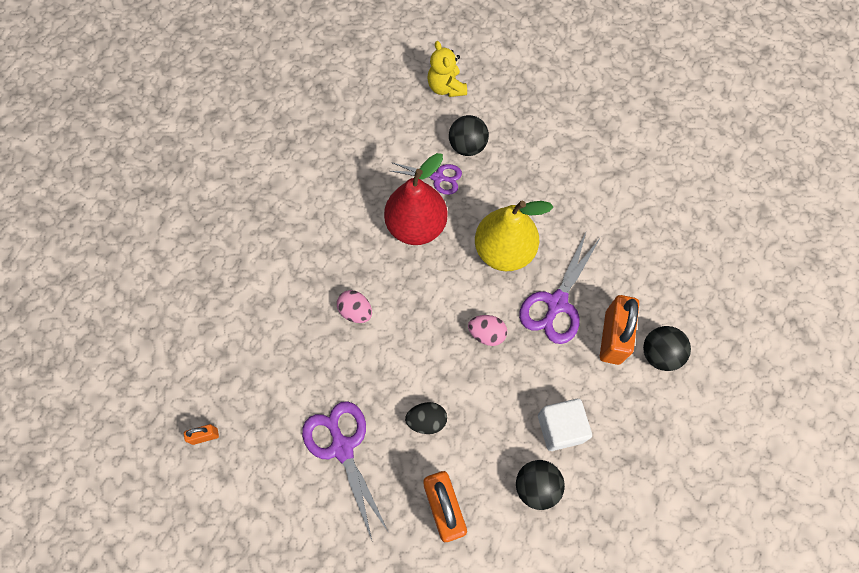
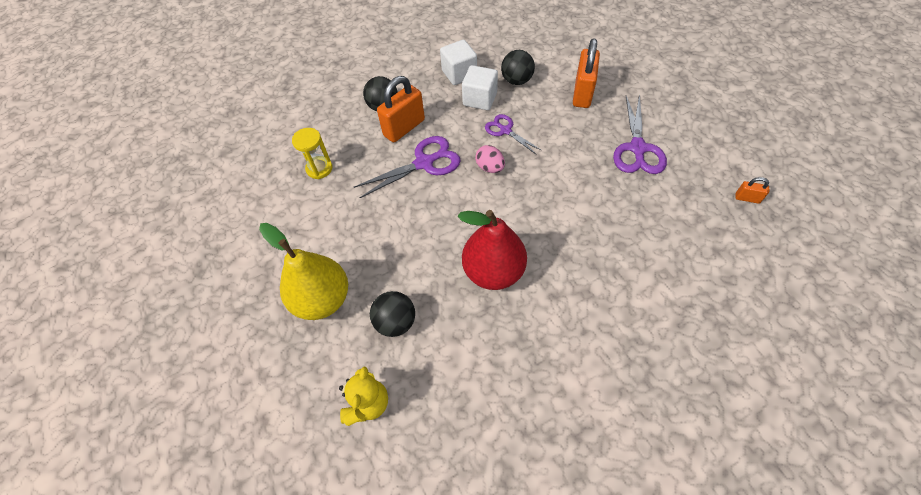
camera: 145 degrees left, 10 degrees down
pink egg [337,290,372,323] -> none
purple scissors [391,163,462,195] -> purple scissors moved to [485,114,542,154]
black egg [405,402,447,434] -> none
yellow pear [475,200,553,271] -> yellow pear moved to [259,223,348,320]
none -> yellow hourglass [292,128,333,179]
none -> white cube [440,40,477,85]

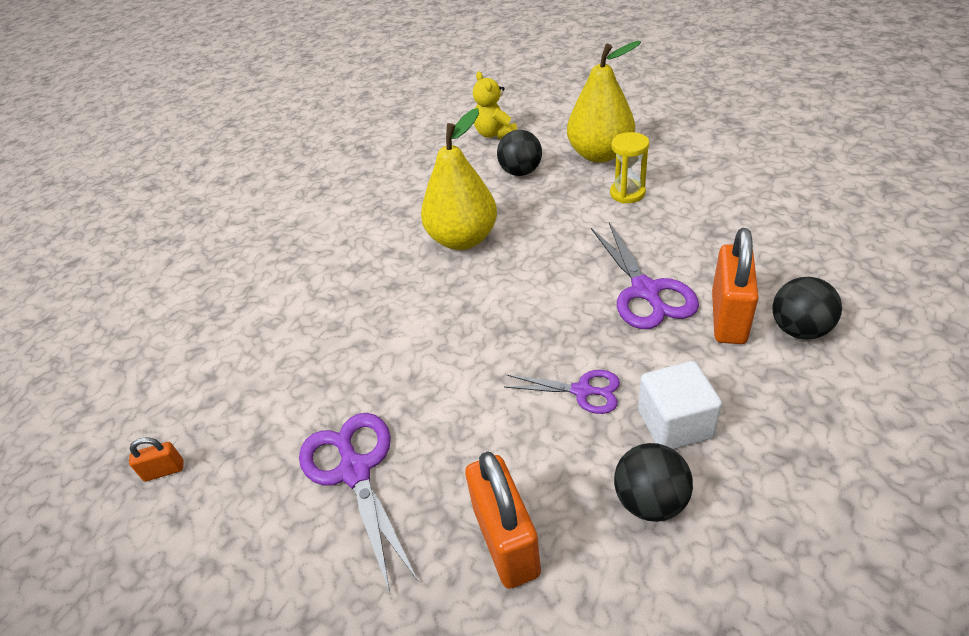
camera: 150 degrees right, 15 degrees down
yellow hourglass [292,128,333,179] -> yellow hourglass moved to [610,132,649,203]
purple scissors [354,136,460,198] -> purple scissors turned 45 degrees counterclockwise [591,222,699,329]
white cube [440,40,477,85] -> none
red pear [458,210,527,290] -> yellow pear [421,108,497,250]
pink egg [475,145,505,173] -> none

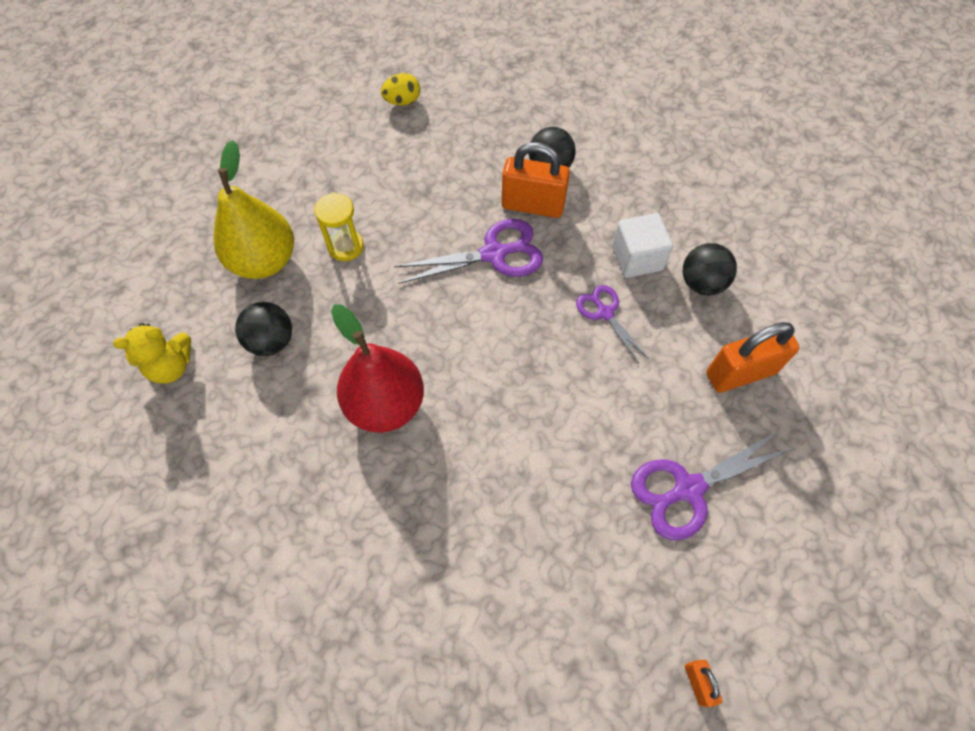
camera: 95 degrees left, 20 degrees up
yellow pear [421,108,497,250] -> red pear [331,304,424,433]
purple scissors [504,370,620,414] -> purple scissors turned 45 degrees counterclockwise [576,285,649,363]
none -> yellow egg [381,73,420,105]

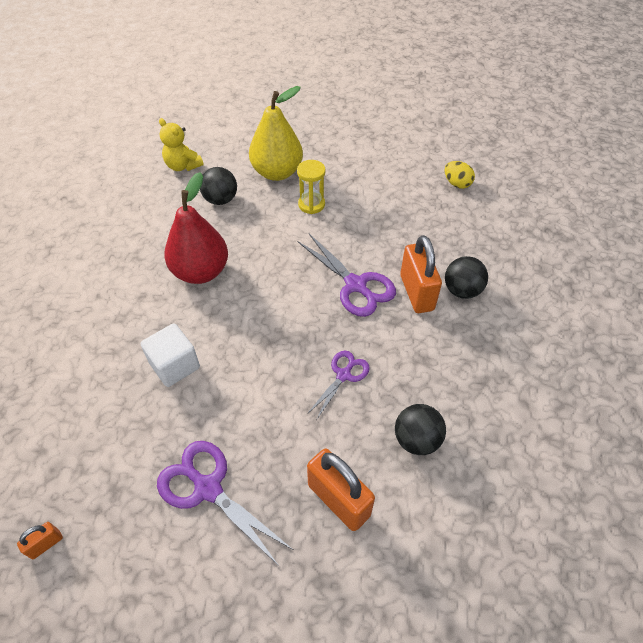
camera: 65 degrees right, 10 degrees down
white cube [612,213,673,278] -> white cube moved to [141,323,200,387]

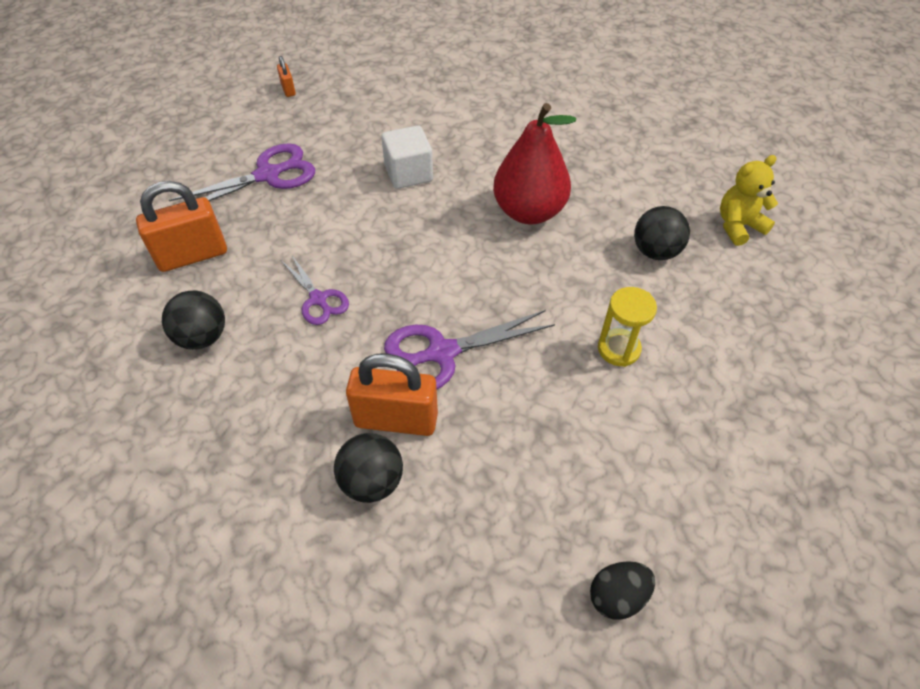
camera: 110 degrees right, 0 degrees up
yellow pear [249,86,303,181] -> none
yellow egg [444,161,475,189] -> black egg [590,561,655,620]

